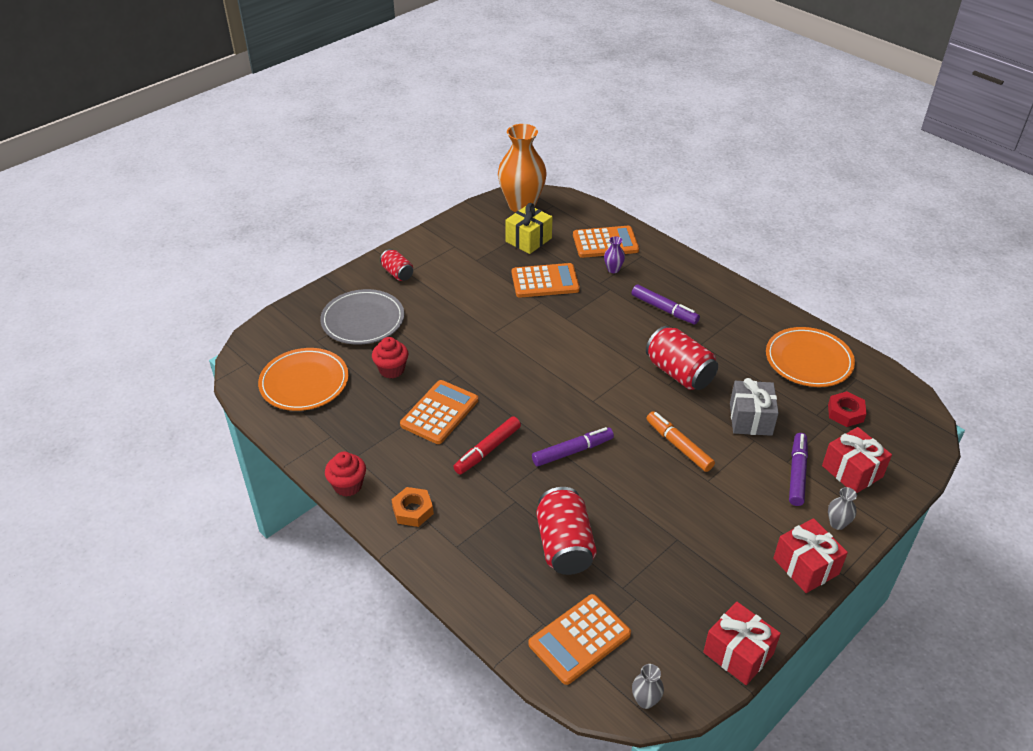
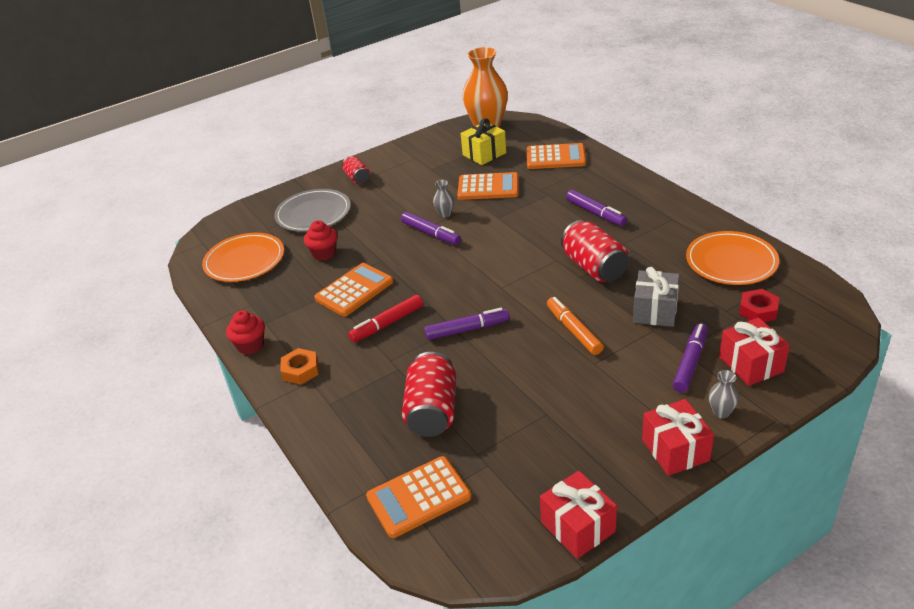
camera: 15 degrees right, 5 degrees down
purple vase [604,236,625,273] -> none
grey vase [632,664,664,709] -> grey vase moved to [433,180,454,218]
none -> purple marker [401,212,461,245]

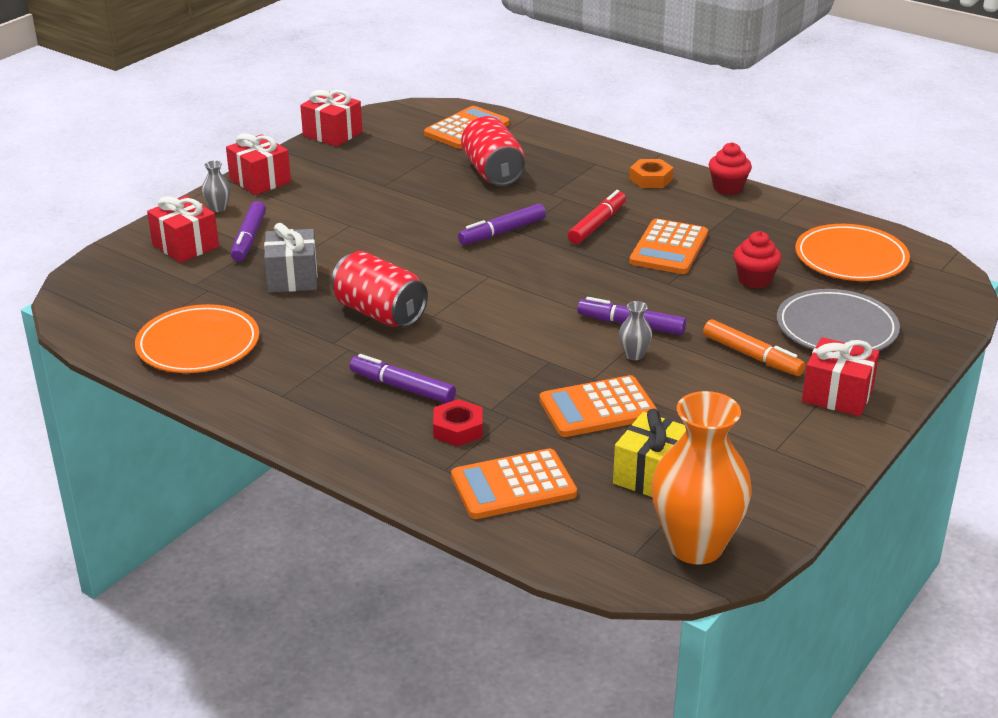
camera: 155 degrees right, 5 degrees down
red can [342,156,370,184] -> red gift [802,337,879,416]
orange marker [547,297,604,355] -> orange marker moved to [703,319,806,376]
red nut [739,289,779,322] -> red nut moved to [433,399,483,446]

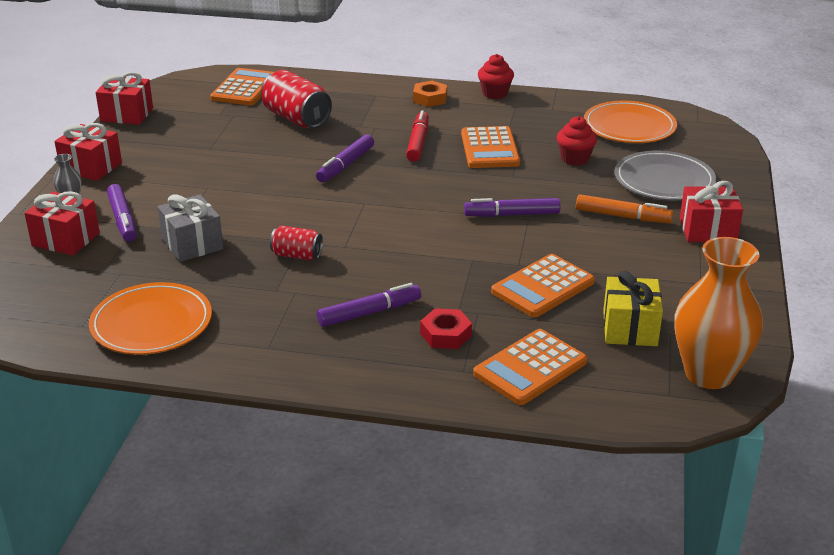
camera: 25 degrees left, 0 degrees up
red can [331,251,428,327] -> red can [270,225,323,260], size x0.57
purple marker [349,354,456,403] -> purple marker turned 150 degrees clockwise [317,283,421,327]
grey vase [619,301,652,360] -> none

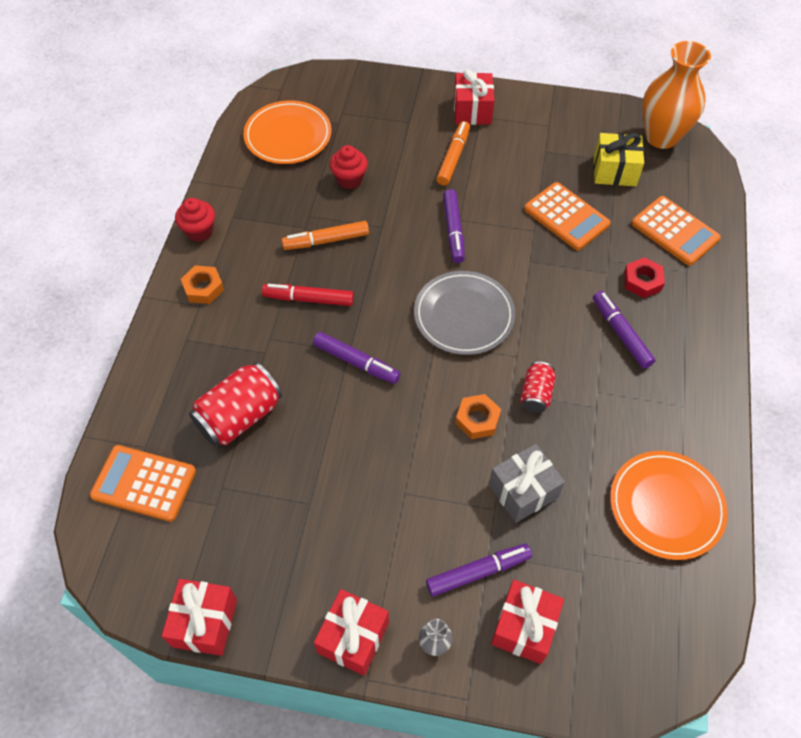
camera: 90 degrees left, 25 degrees up
orange calculator [461,126,520,168] -> orange marker [281,221,369,250]
grey plate [615,151,716,201] -> grey plate moved to [414,271,515,355]
none -> orange nut [455,394,501,439]

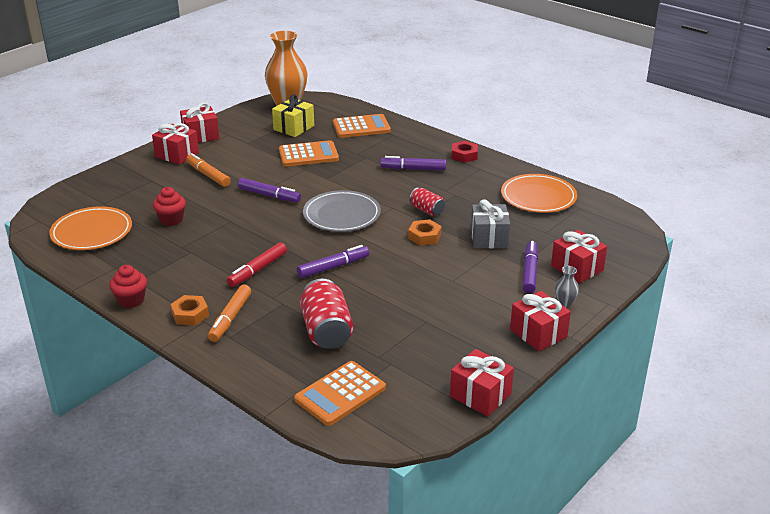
camera: 60 degrees left, 25 degrees down
orange marker [281,221,369,250] -> orange marker moved to [208,285,251,342]
red nut [624,257,665,298] -> red nut moved to [451,141,478,163]
none -> red gift [180,102,219,143]

